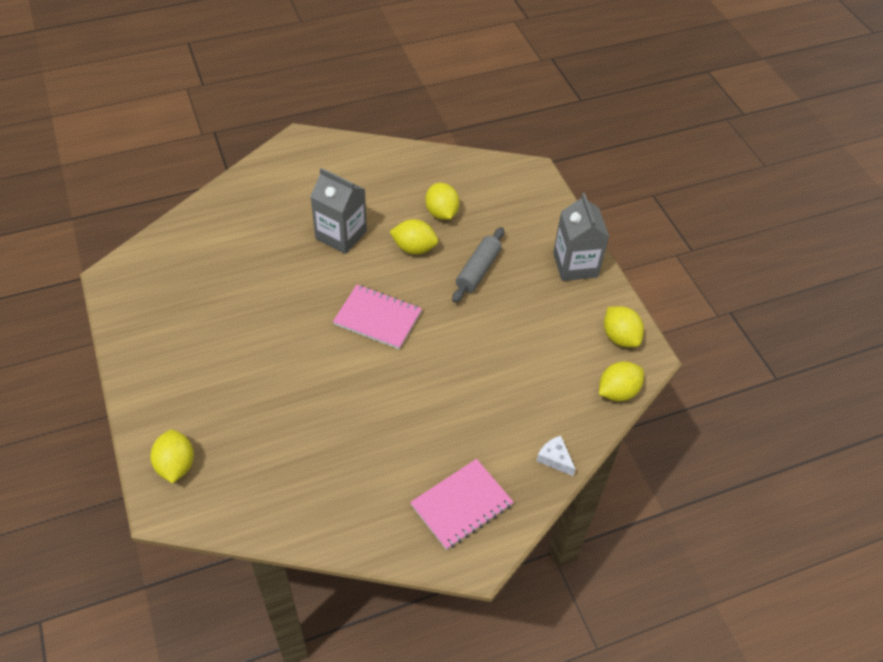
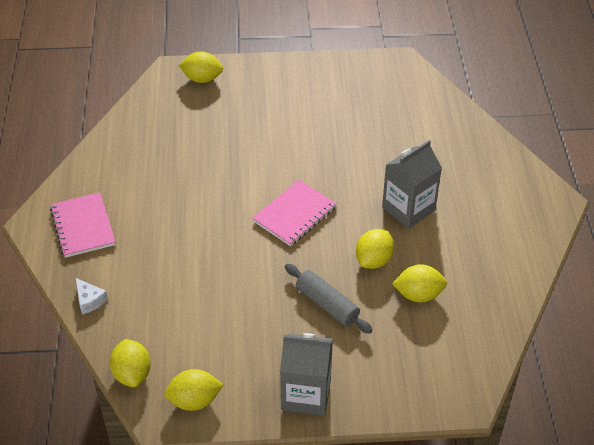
camera: 110 degrees right, 5 degrees down
white cheese [536,436,576,476] -> white cheese turned 75 degrees clockwise [76,278,108,314]

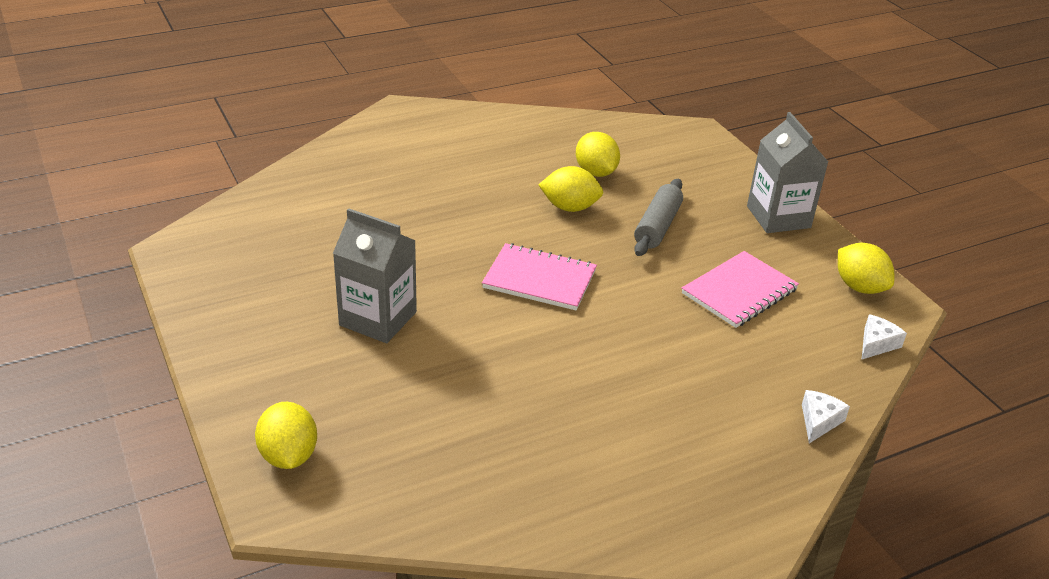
camera: 115 degrees left, 10 degrees down
pink notebook [50,192,116,258] -> pink notebook moved to [682,251,799,328]
yellow lemon [110,339,151,387] -> white cheese [862,314,907,359]
grey carton [382,140,442,228] -> grey carton moved to [333,208,417,343]

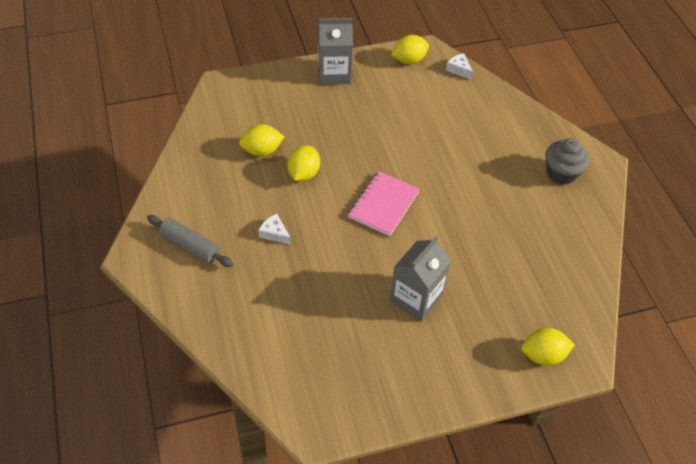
camera: 80 degrees left, 15 degrees up
grey rolling pin [634,179,683,256] -> grey rolling pin moved to [147,215,233,267]
pink notebook [682,251,799,328] -> none
white cheese [802,390,850,443] -> white cheese moved to [258,214,291,245]
none -> grey cupcake [545,138,589,185]

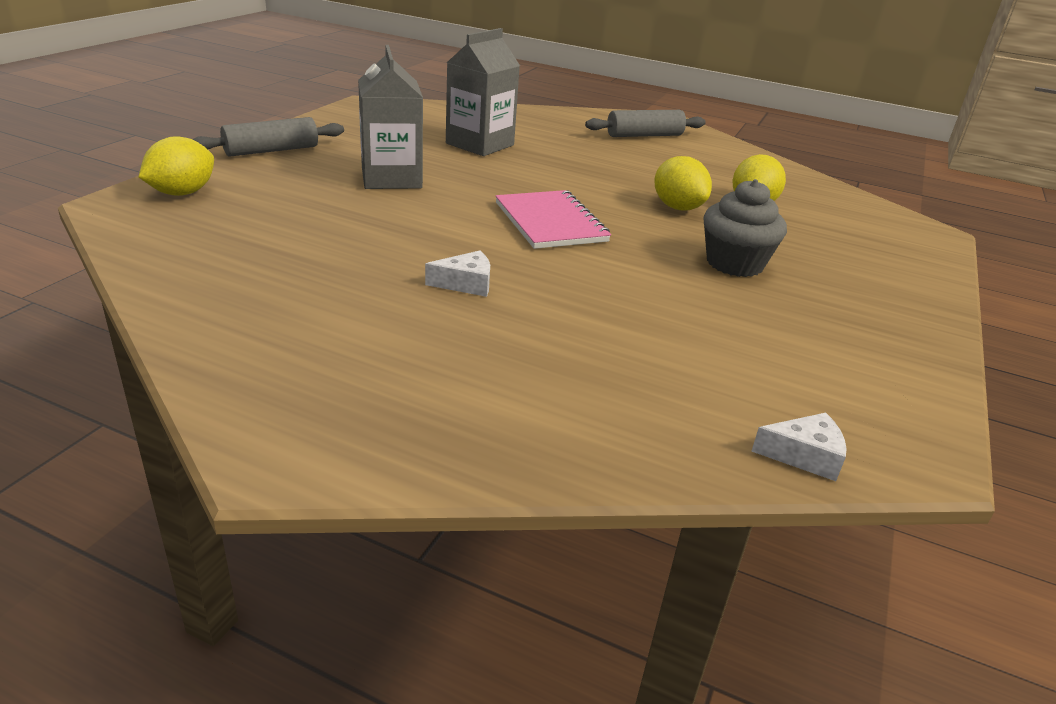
camera: 130 degrees right, 20 degrees down
white cheese [258,214,291,245] -> white cheese moved to [425,250,490,297]
grey carton [318,18,353,85] -> grey carton moved to [446,28,520,156]
yellow lemon [391,35,429,64] -> none
grey cupcake [545,138,589,185] -> grey cupcake moved to [704,179,787,277]
none -> grey rolling pin [193,117,344,157]

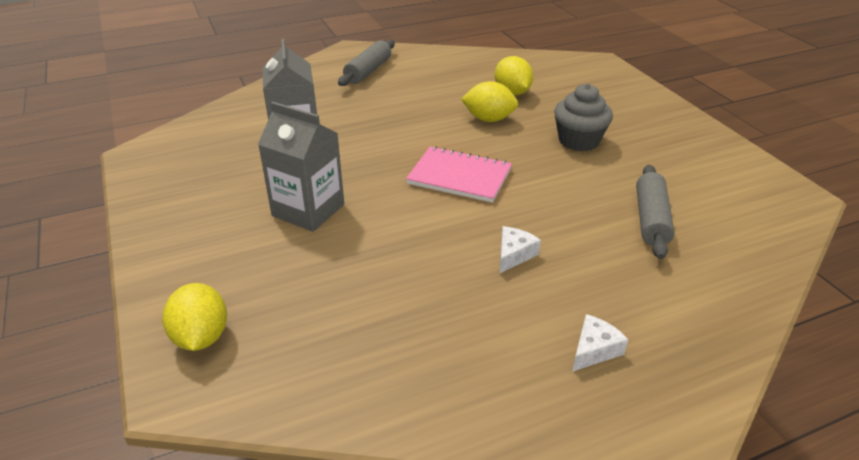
camera: 45 degrees left, 5 degrees up
grey rolling pin [193,117,344,157] -> grey rolling pin moved to [636,165,675,259]
white cheese [752,413,847,481] -> white cheese moved to [572,314,628,372]

